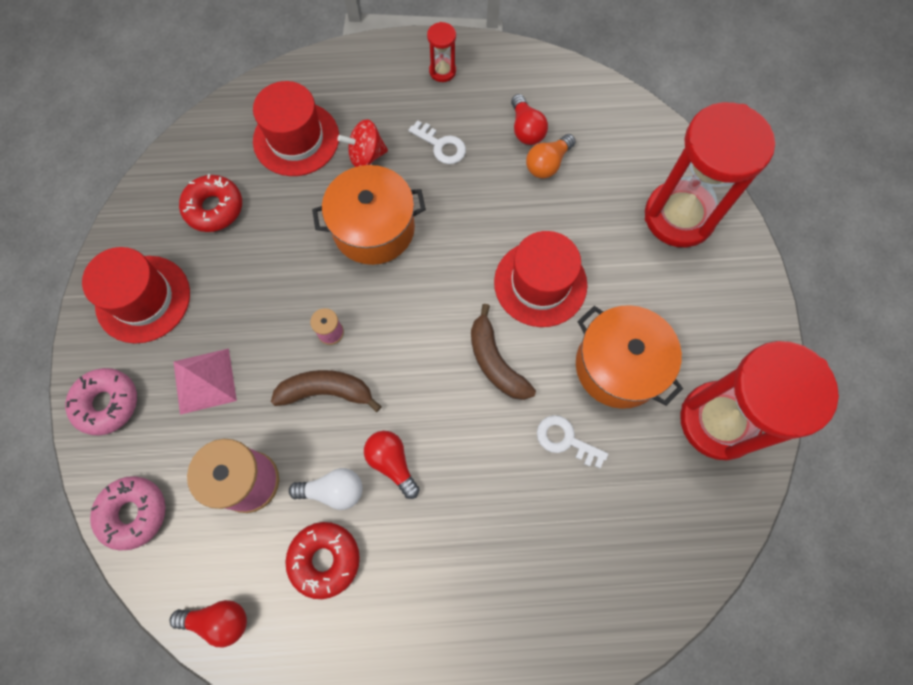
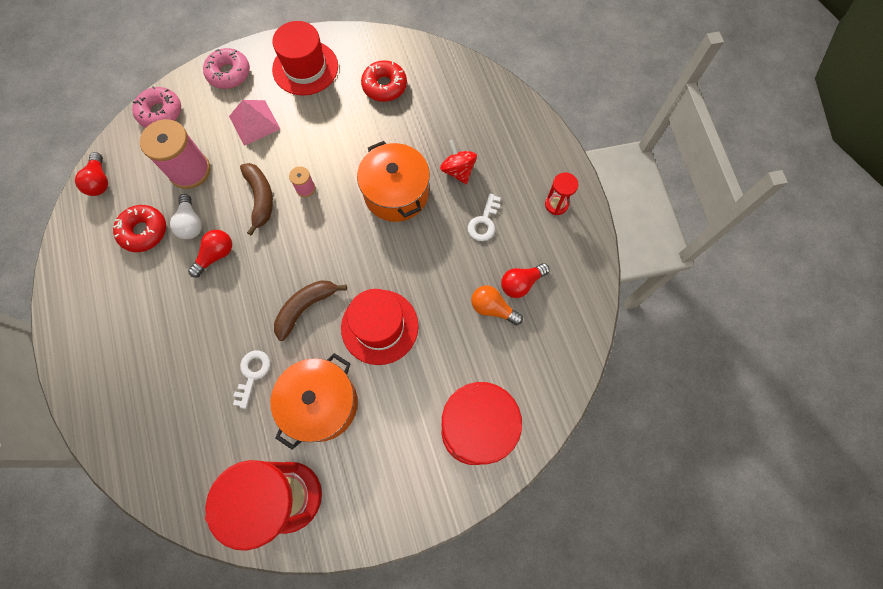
camera: 75 degrees right, 0 degrees up
red hat [253,81,339,176] -> none

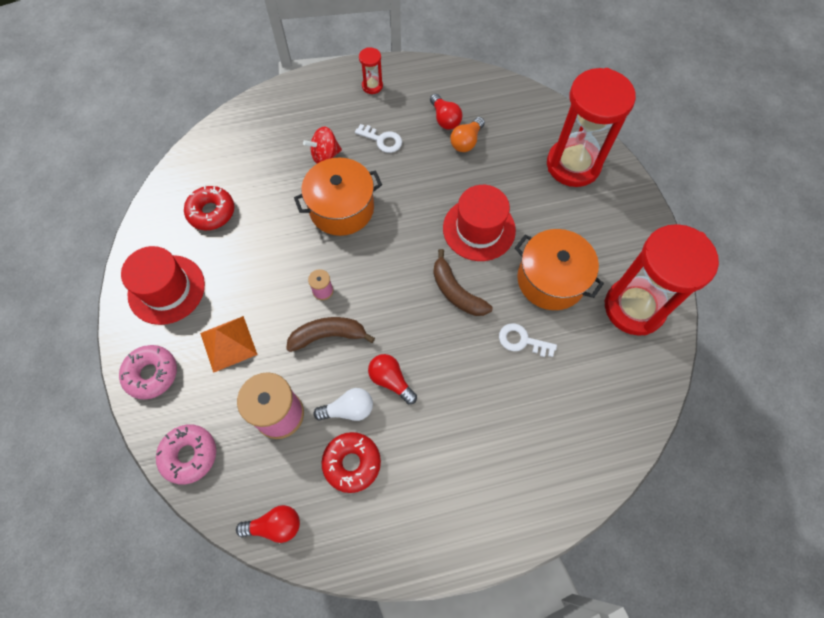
camera: 85 degrees left, 5 degrees down
pink pyramid [229,100,280,146] -> orange pyramid [200,316,258,373]

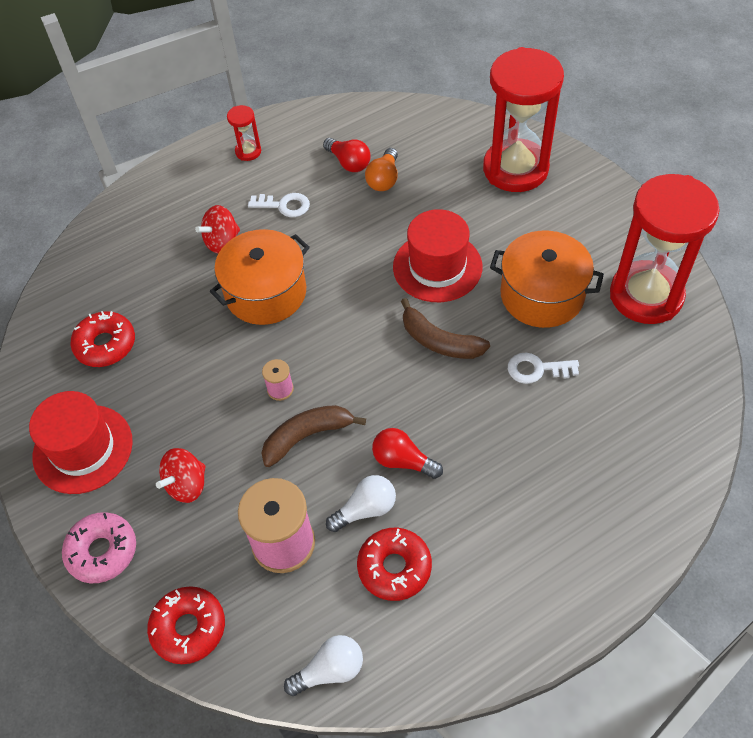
camera: 15 degrees left, 10 degrees down
pink donut [156,424,216,484] -> red donut [147,586,225,664]
orange pyramid [200,316,258,373] -> red spinning top [156,448,206,503]
red light bulb [236,505,300,543] -> white light bulb [284,635,363,696]

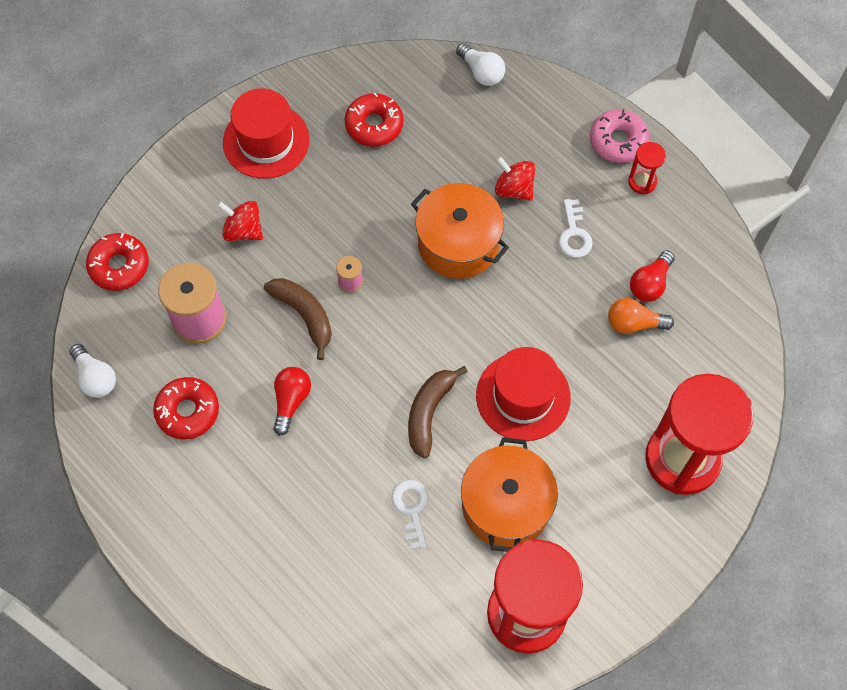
camera: 75 degrees right, 10 degrees up
pink donut [62,512,136,583] -> pink donut moved to [590,109,649,163]
white light bulb [326,475,396,532] -> white light bulb moved to [456,43,505,86]

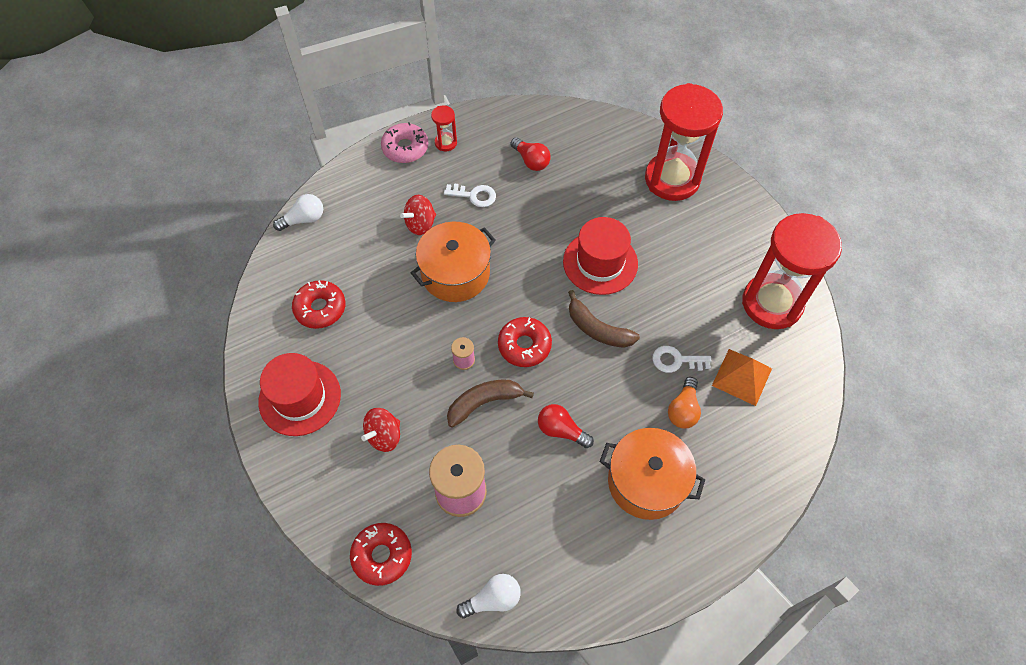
camera: 75 degrees left, 5 degrees down
red donut [153,377,219,440] -> red donut moved to [498,317,552,367]
orange pot [461,437,558,552] -> orange pot moved to [599,428,705,520]
orange light bulb [608,298,674,334] -> orange light bulb moved to [668,377,701,428]
none -> orange pyramid [712,349,772,406]

